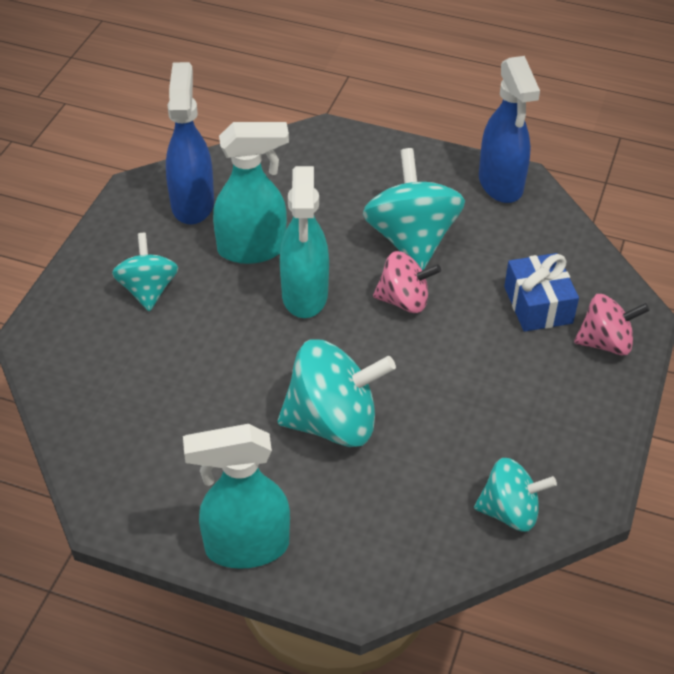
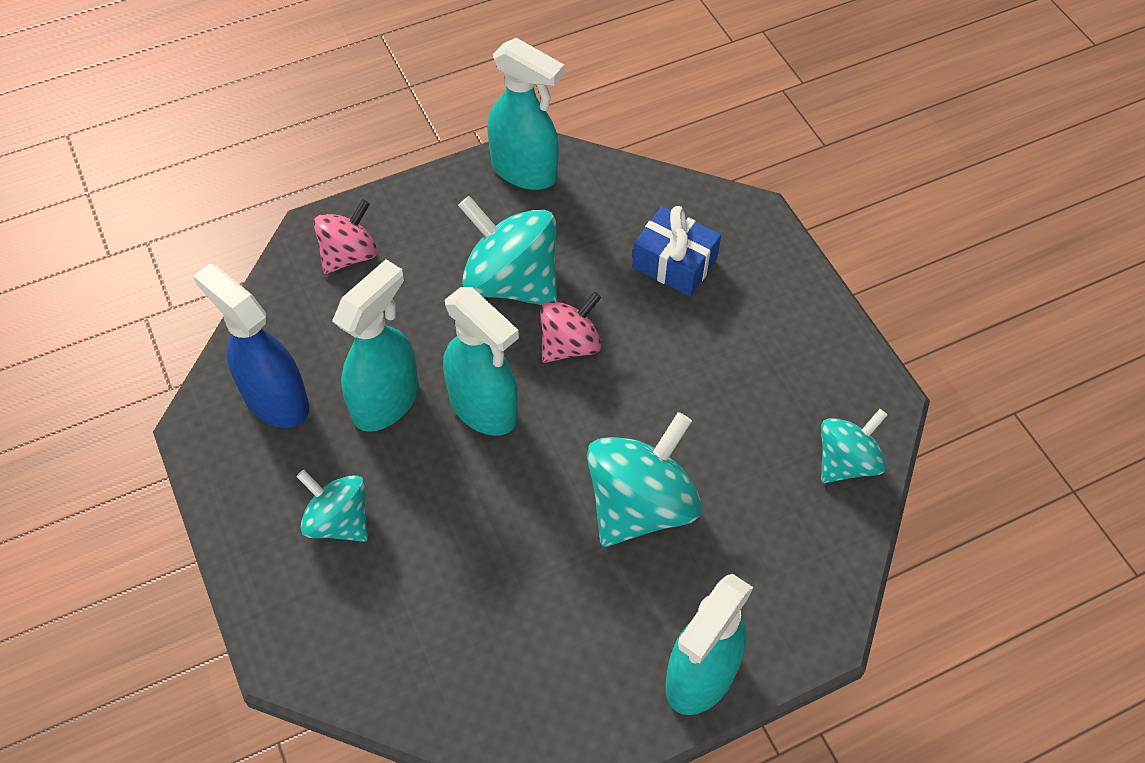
camera: 45 degrees left, 10 degrees up
blue spray bottle [479,56,540,203] -> turquoise spray bottle [487,38,565,190]
pink spinning top [574,294,650,355] -> pink spinning top moved to [313,199,378,274]

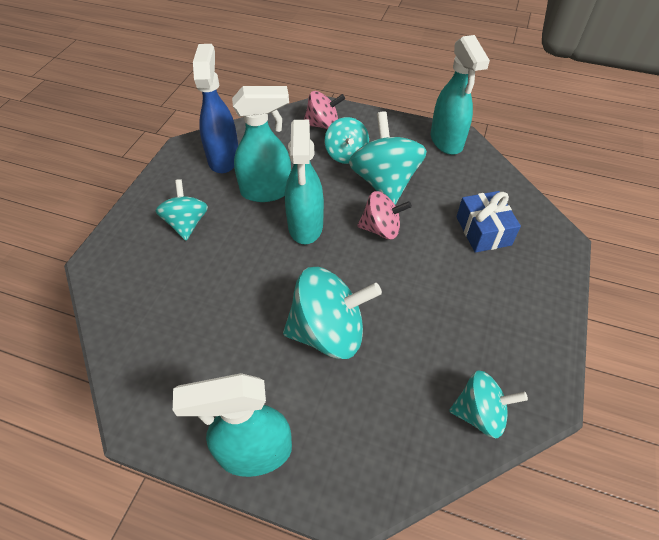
camera: 45 degrees right, 5 degrees down
none -> turquoise spinning top [325,117,369,164]

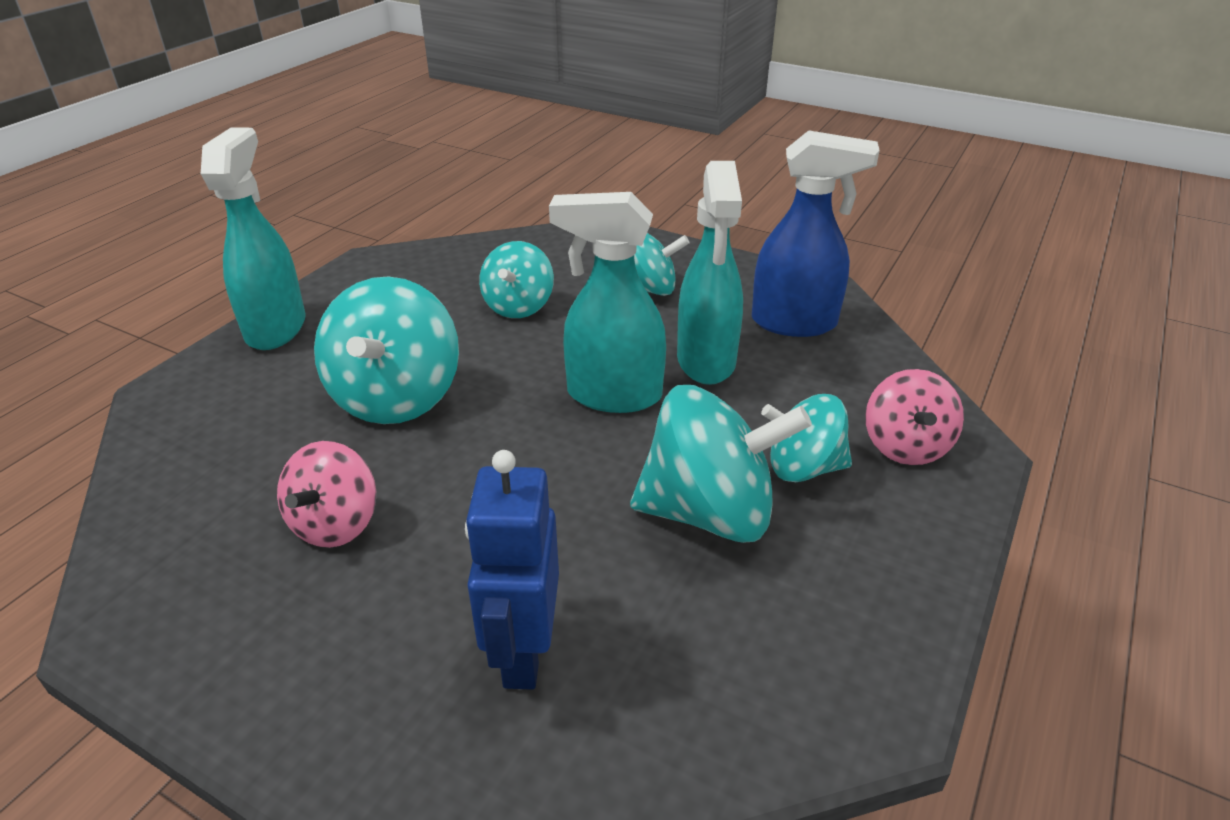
camera: 100 degrees right, 15 degrees down
pink spinning top [358,191,412,239] -> pink spinning top moved to [277,441,376,548]
turquoise spray bottle [431,35,490,155] -> none
turquoise spinning top [449,370,528,438] -> turquoise spinning top moved to [479,241,554,318]
blue gift [456,191,521,253] -> blue robot [465,450,559,690]

